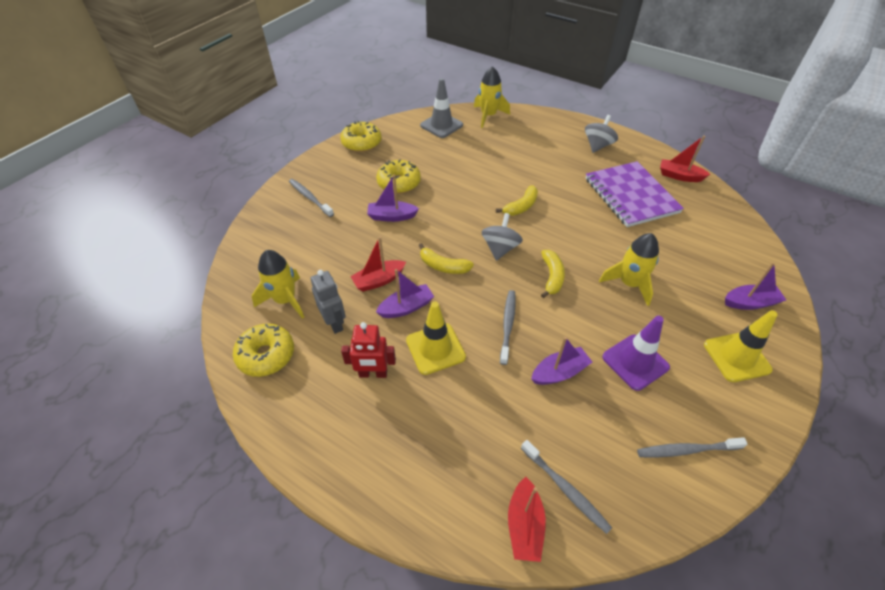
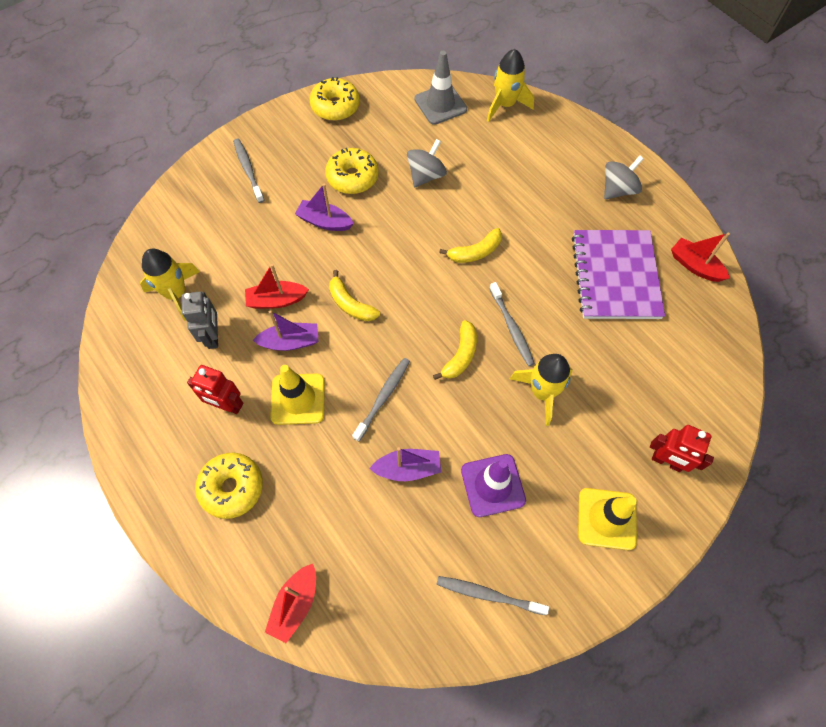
camera: 20 degrees right, 15 degrees up
yellow donut [233,324,294,377] -> yellow donut moved to [195,453,263,519]
grey spinning top [482,213,523,261] -> grey spinning top moved to [407,139,447,187]
grey toothbrush [521,440,612,534] -> grey toothbrush moved to [489,282,535,366]
purple boat [725,262,786,310] -> red robot [650,425,714,472]

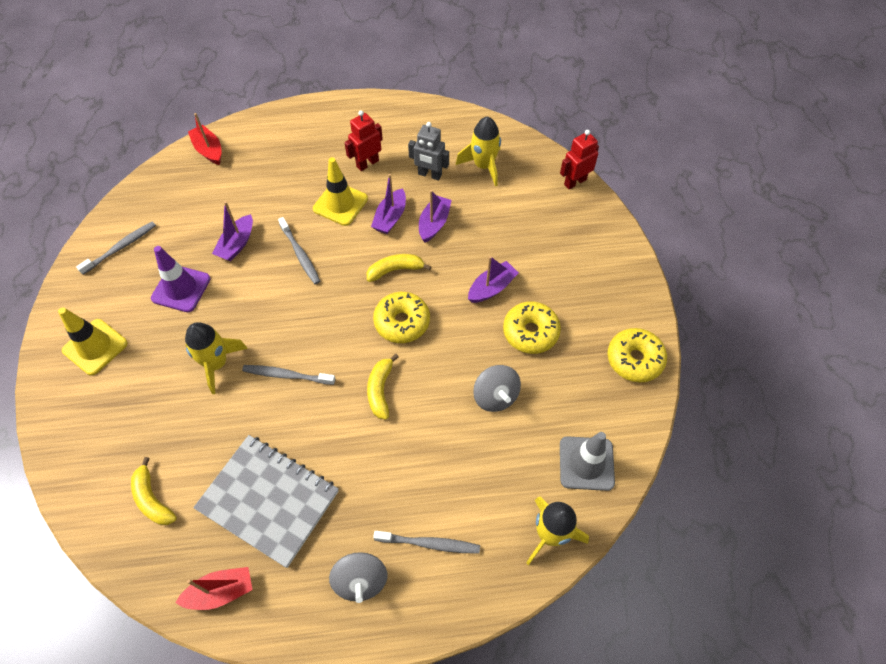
camera: 120 degrees right, 5 degrees down
yellow donut [195,453,263,519] -> yellow donut moved to [373,292,430,343]
grey toothbrush [233,139,264,203] -> grey toothbrush moved to [373,531,480,554]
red boat [245,264,309,309] -> purple boat [419,190,452,243]
yellow banana [433,320,477,380] -> yellow banana moved to [131,457,177,525]
purple notebook [572,230,665,319] -> grey notebook [193,435,339,568]
red robot [650,425,714,472] -> red robot moved to [560,130,599,189]

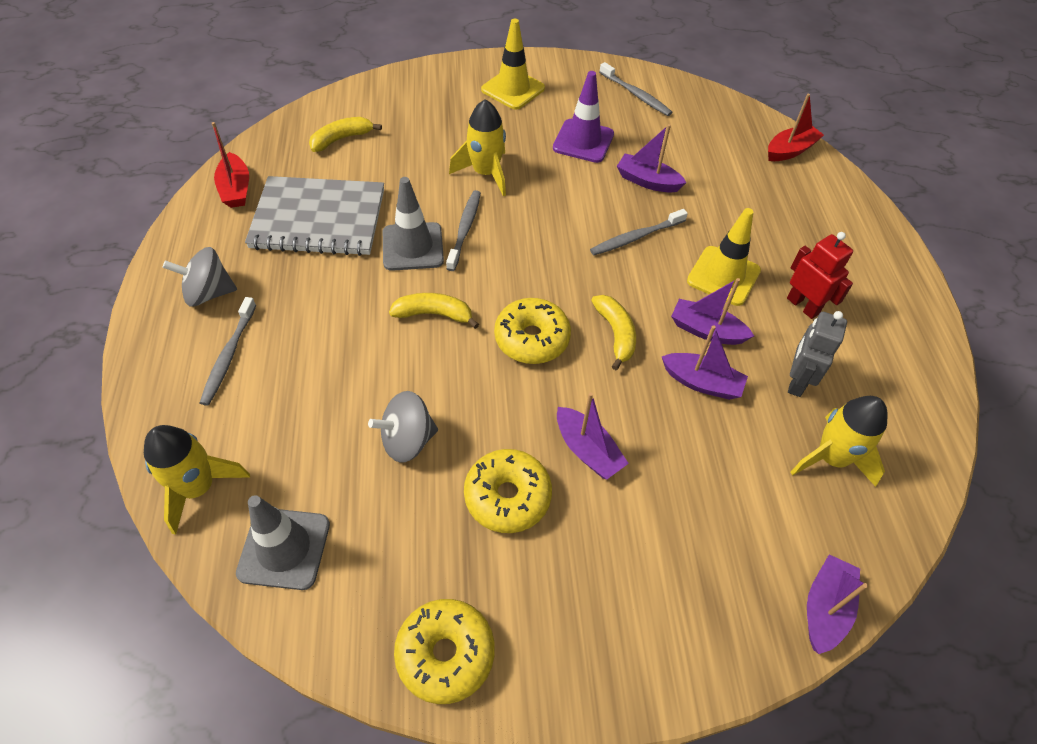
camera: 90 degrees right, 5 degrees down
grey notebook [193,435,339,568] -> grey notebook turned 60 degrees clockwise [245,176,384,256]
red robot [560,130,599,189] -> purple boat [807,554,868,654]
none -> grey traffic cone [383,177,444,271]

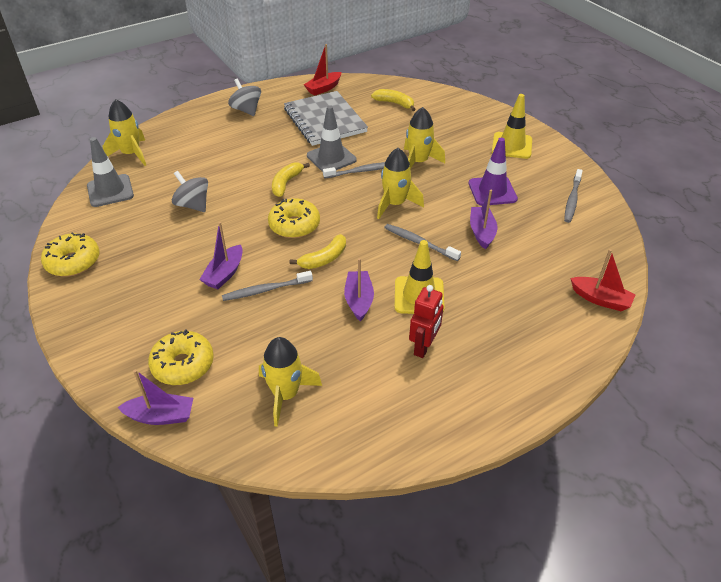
camera: 65 degrees right, 10 degrees down
grey toothbrush [200,297,256,406] -> grey toothbrush moved to [222,271,313,301]
yellow banana [389,293,479,329] -> yellow banana turned 135 degrees counterclockwise [272,163,310,197]
yellow donut [464,449,552,533] -> yellow donut moved to [148,329,214,385]
purple boat [662,325,748,400] -> none
grey robot [788,311,847,397] -> none
none -> yellow rocket [377,148,424,219]

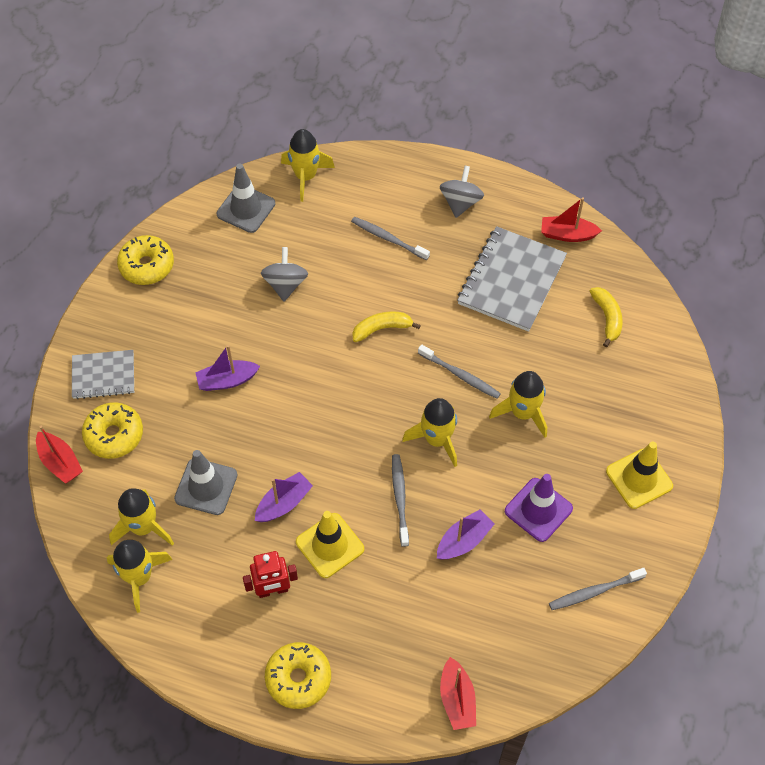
camera: 50 degrees right, 15 degrees up
purple boat [118,370,193,425] -> red boat [36,425,83,484]
grey toothbrush [222,271,313,301] -> grey toothbrush moved to [351,217,430,260]
yellow donut [268,198,320,238] -> yellow donut moved to [265,642,331,709]
yellow banana [290,234,346,269] -> none
grey traffic cone [307,105,357,172] -> grey traffic cone moved to [174,450,238,515]
none -> grey notebook [72,350,134,399]
none -> yellow rocket [107,540,172,613]

